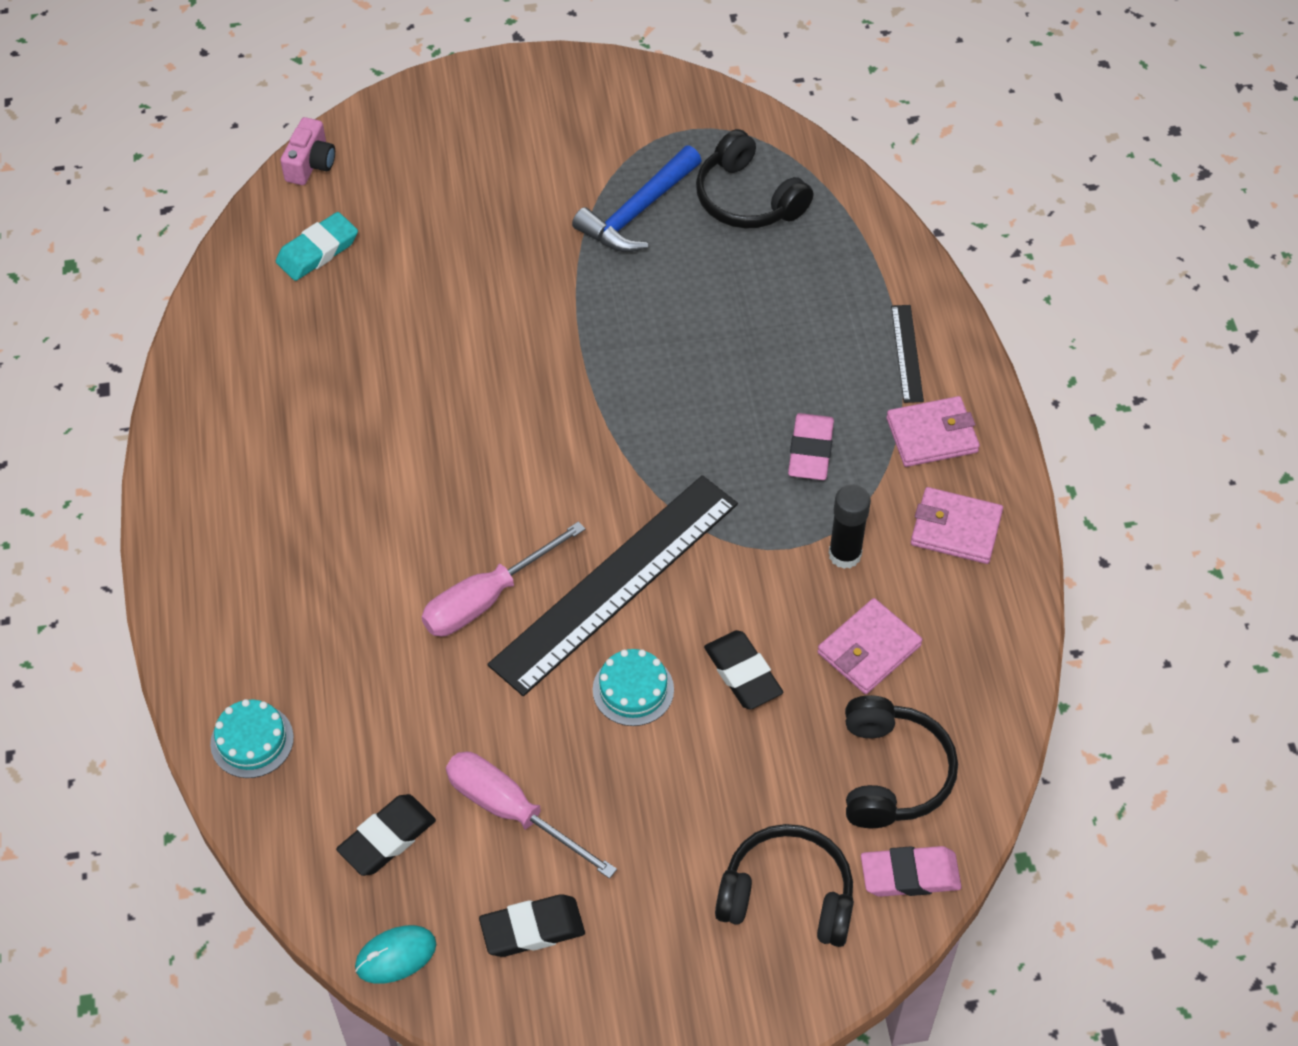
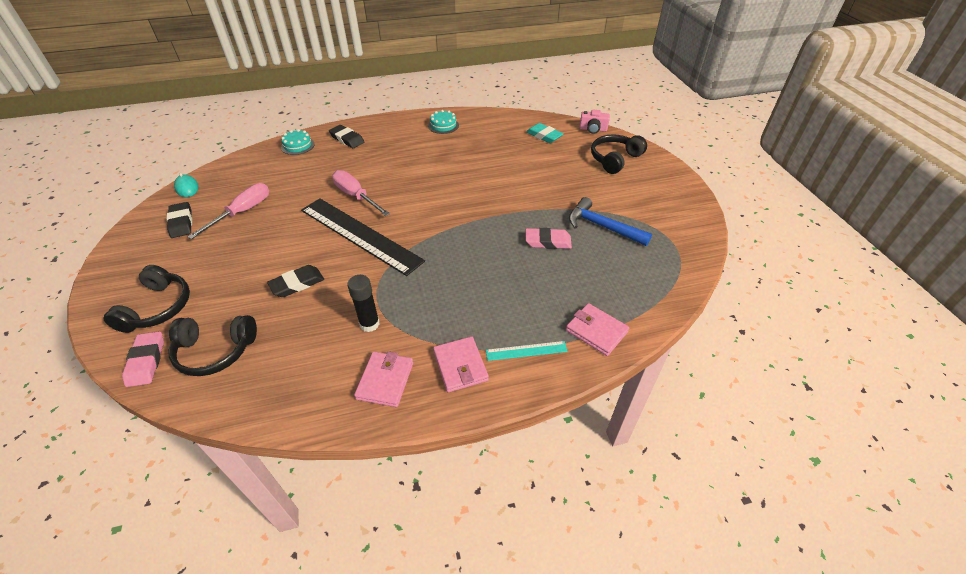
camera: 85 degrees right, 10 degrees down
black eraser [336,794,436,876] -> black eraser moved to [329,125,364,148]
turquoise cake [593,649,674,726] -> turquoise cake moved to [428,110,459,134]
black headphones [696,129,813,229] -> black headphones moved to [591,134,647,174]
pink eraser [788,413,834,480] -> pink eraser moved to [526,228,572,249]
pink wallet [817,598,922,694] -> pink wallet moved to [566,303,629,356]
black ruler [891,305,924,403] -> turquoise ruler [486,341,568,361]

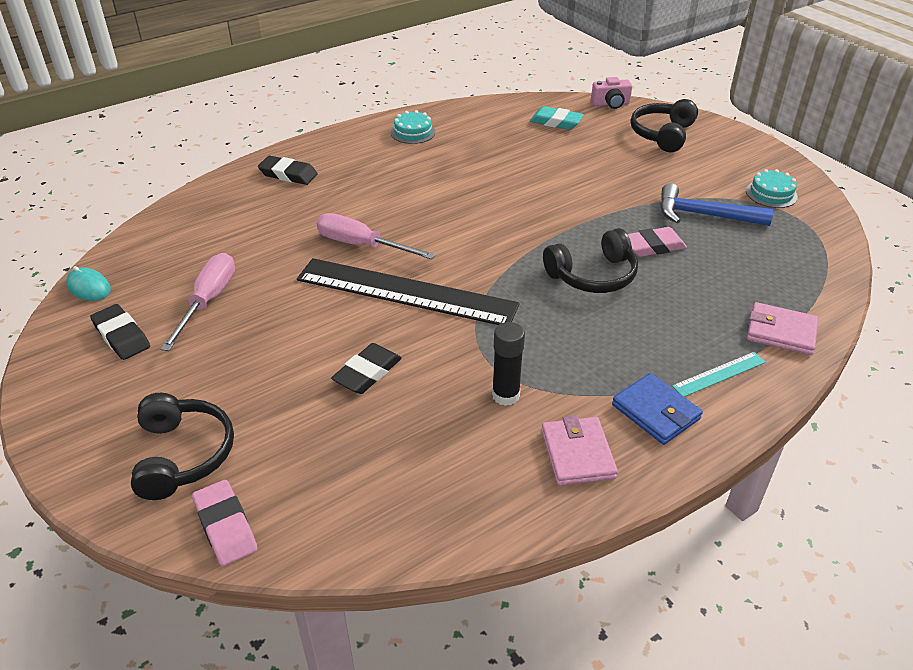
camera: 20 degrees left, 5 degrees down
black headphones [168,315,257,376] -> black headphones moved to [543,228,638,293]
turquoise cake [281,129,315,155] -> turquoise cake moved to [746,169,798,208]
pink wallet [433,336,489,393] -> blue wallet [612,373,703,445]

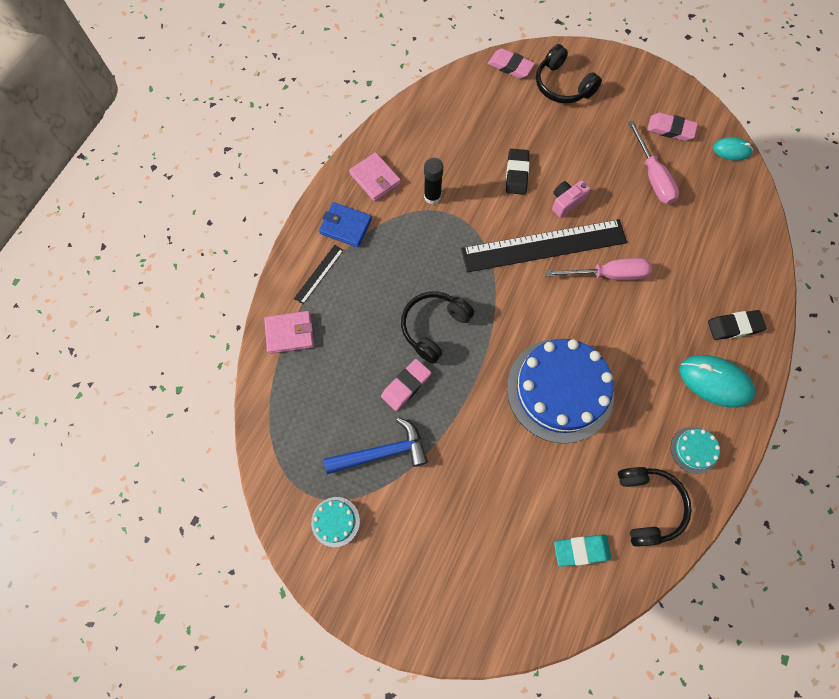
camera: 150 degrees right, 30 degrees up
black eraser [90,304,150,360] -> pink eraser [647,113,698,141]
pink camera [591,77,632,109] -> pink camera moved to [552,180,591,217]
black headphones [631,99,698,152] -> black headphones moved to [618,467,692,547]
turquoise ruler [672,352,766,397] -> black ruler [294,245,344,304]
none -> blue cake [507,339,614,444]
none -> turquoise mouse [680,355,755,408]

